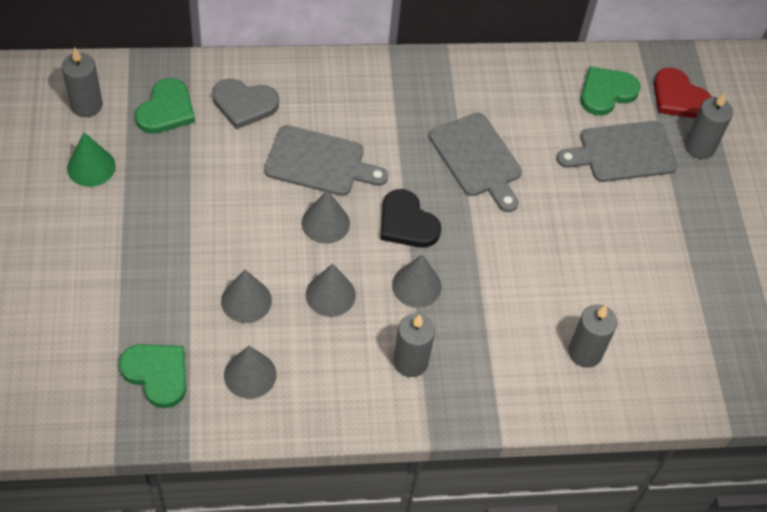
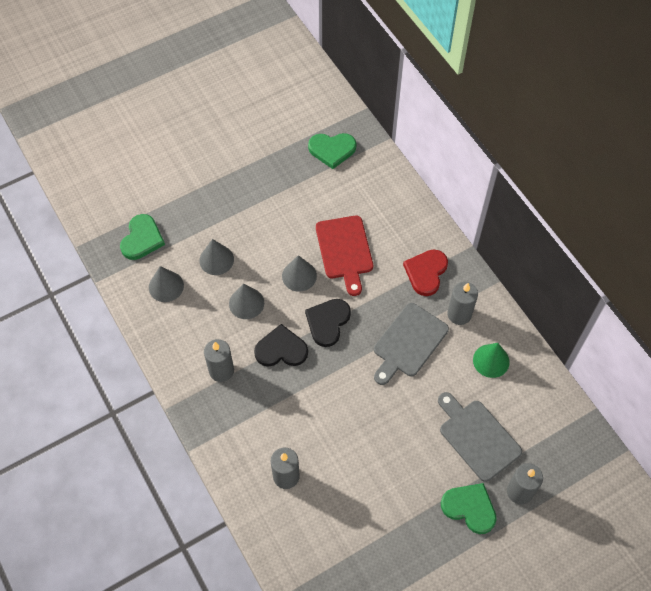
camera: 70 degrees right, 5 degrees up
grey candle [62,47,103,117] -> grey candle moved to [447,282,478,325]
green cone [67,133,116,187] -> green cone moved to [473,343,510,378]
grey heart [212,79,279,129] -> none
grey cutting board [264,125,388,196] -> red cutting board [316,216,373,296]
grey cone [392,254,441,308] -> black heart [254,324,308,367]
green heart [580,66,641,116] -> green heart moved to [441,483,497,534]
red heart [654,67,712,118] -> red heart moved to [403,250,448,296]

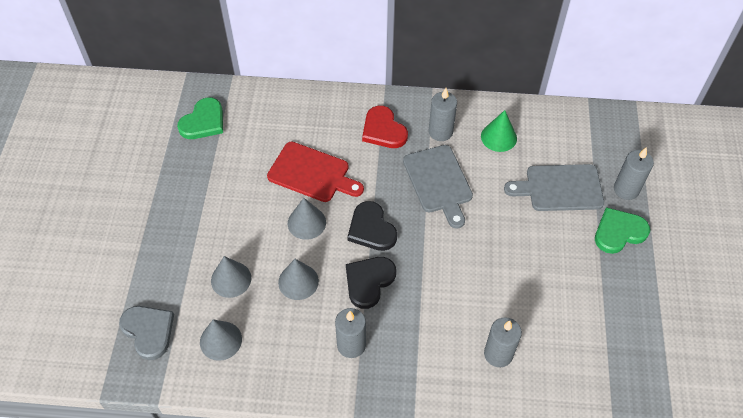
camera: 55 degrees left, 5 degrees down
green heart [120,214,165,260] -> grey heart [119,306,174,360]

